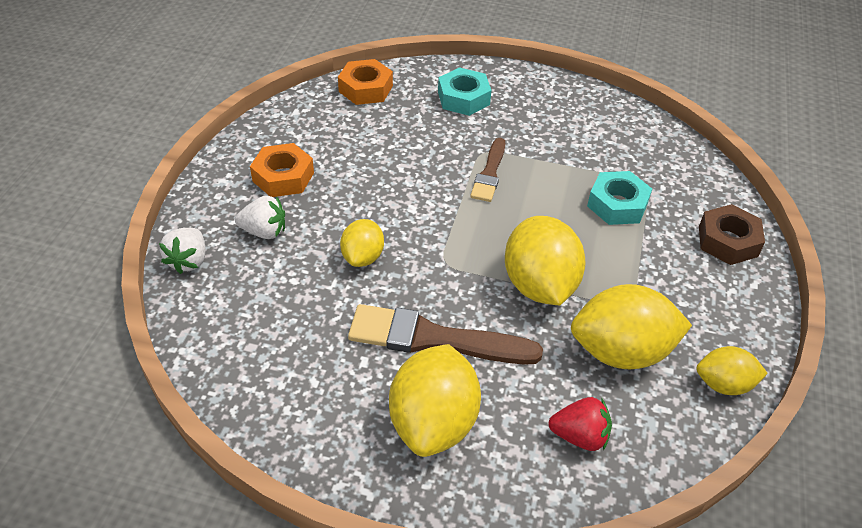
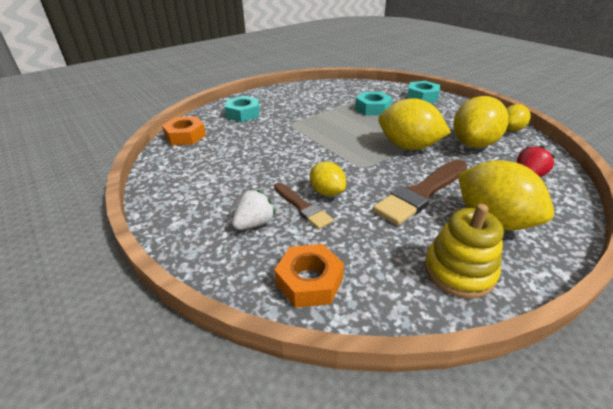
camera: 50 degrees left, 10 degrees down
white strawberry [159,228,205,274] -> none
orange nut [250,143,314,197] -> orange nut moved to [274,244,344,308]
brown brush [470,138,505,202] -> brown brush moved to [274,182,333,229]
brown nut [699,204,765,265] -> turquoise nut [407,81,440,103]
none -> yellow stacking toy [425,204,504,299]

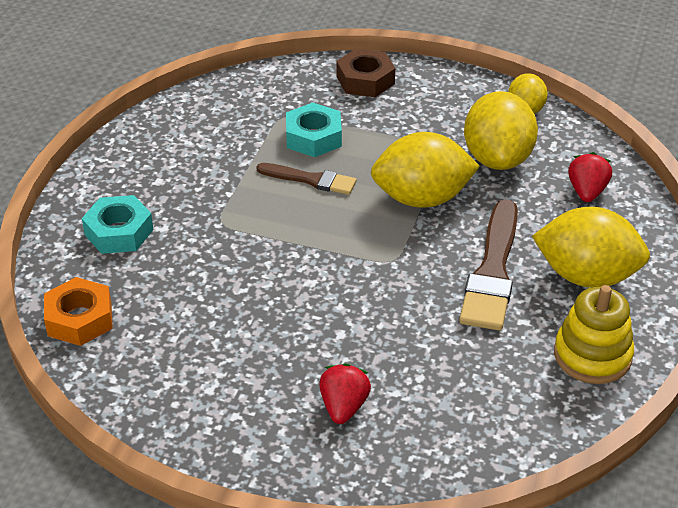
camera: 35 degrees left, 5 degrees up
white strawberry [232,190,275,230] -> red strawberry [319,363,371,424]
brown brush [274,182,333,229] -> brown brush moved to [257,163,356,195]
orange nut [274,244,344,308] -> none
yellow lemon [310,162,346,196] -> none
turquoise nut [407,81,440,103] -> brown nut [337,48,395,97]

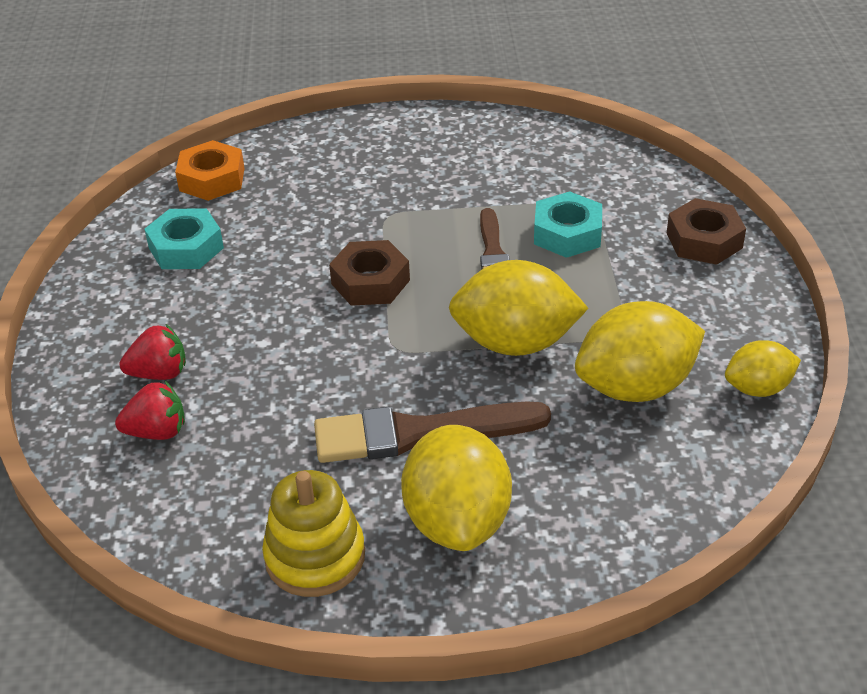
camera: 70 degrees right, 0 degrees up
turquoise nut [82,195,153,254] -> turquoise nut moved to [144,209,224,269]
yellow lemon [371,132,480,208] -> yellow lemon turned 60 degrees counterclockwise [449,260,588,356]
red strawberry [568,152,612,202] -> red strawberry moved to [115,381,185,440]
none -> brown nut [329,240,410,306]

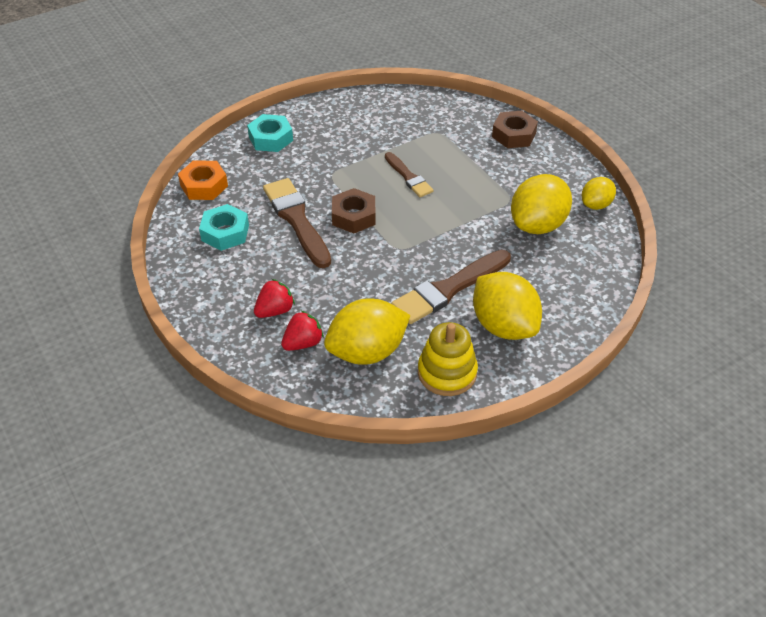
camera: 30 degrees left, 5 degrees up
yellow lemon [449,260,588,356] -> yellow lemon moved to [324,298,411,365]
turquoise nut [534,191,602,258] -> turquoise nut moved to [247,114,293,152]
none -> brown brush [263,178,331,268]

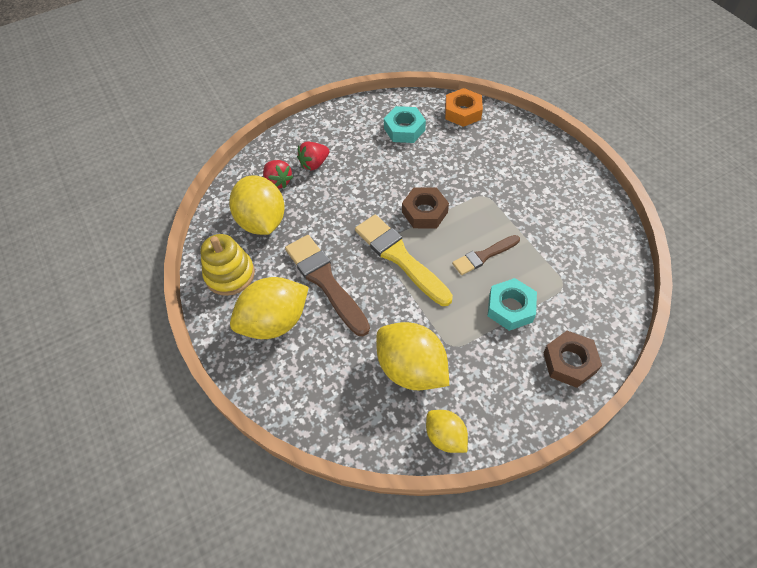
camera: 95 degrees right, 10 degrees up
turquoise nut [247,114,293,152] -> turquoise nut moved to [488,278,537,331]
red strawberry [254,279,295,318] -> red strawberry turned 90 degrees clockwise [297,142,329,170]
brown brush [263,178,331,268] -> none
none -> yellow brush [355,215,453,306]

